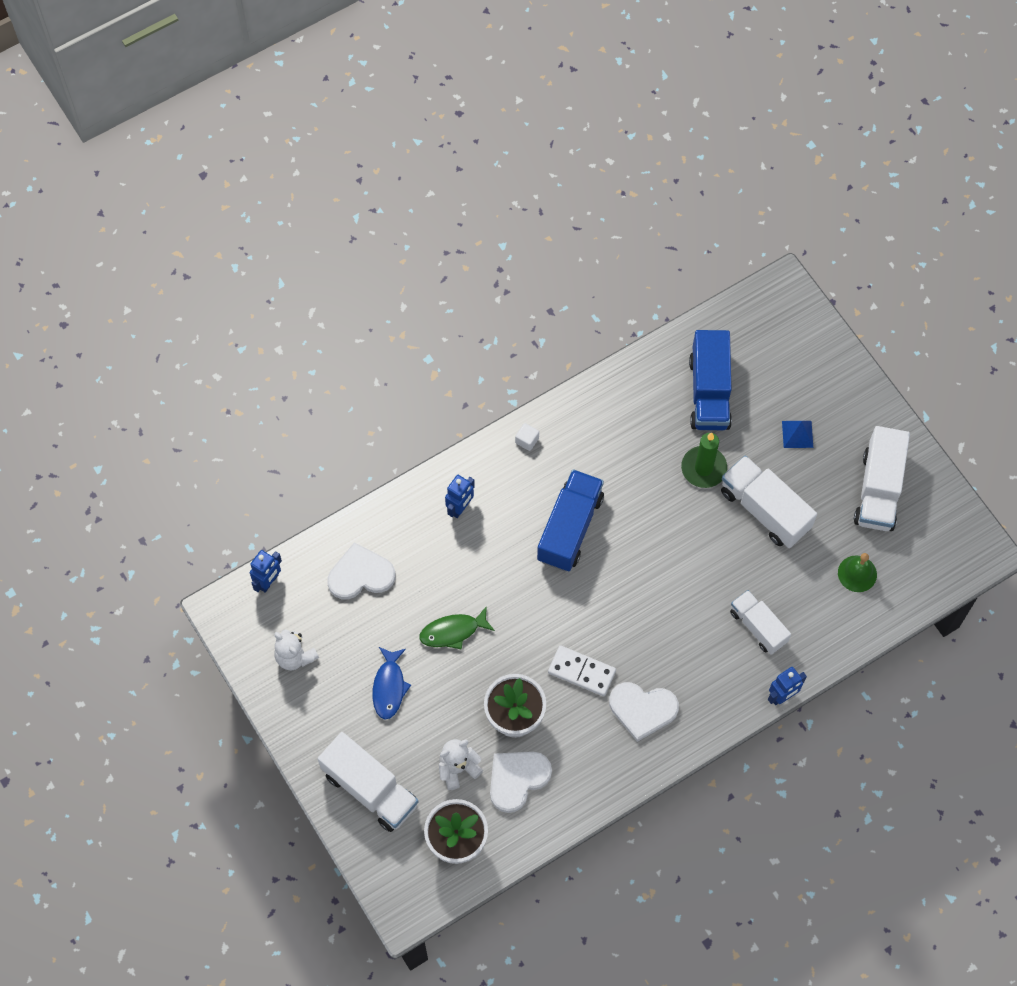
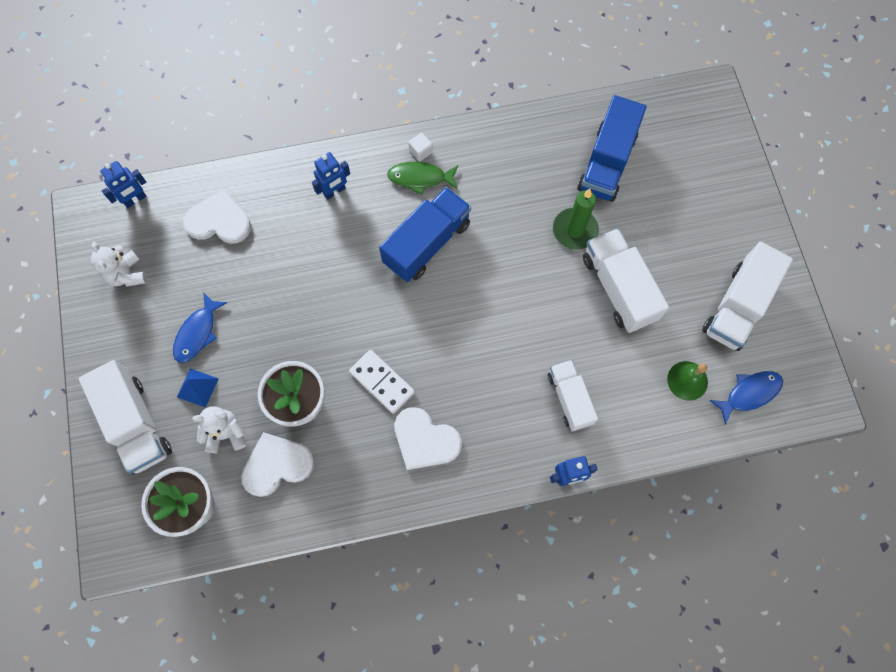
camera: 20 degrees right, 5 degrees up
green fish [419,606,495,650] -> green fish moved to [387,162,458,195]
blue pyramid [782,421,813,448] -> blue pyramid moved to [177,369,219,408]
none -> blue fish [709,371,783,425]

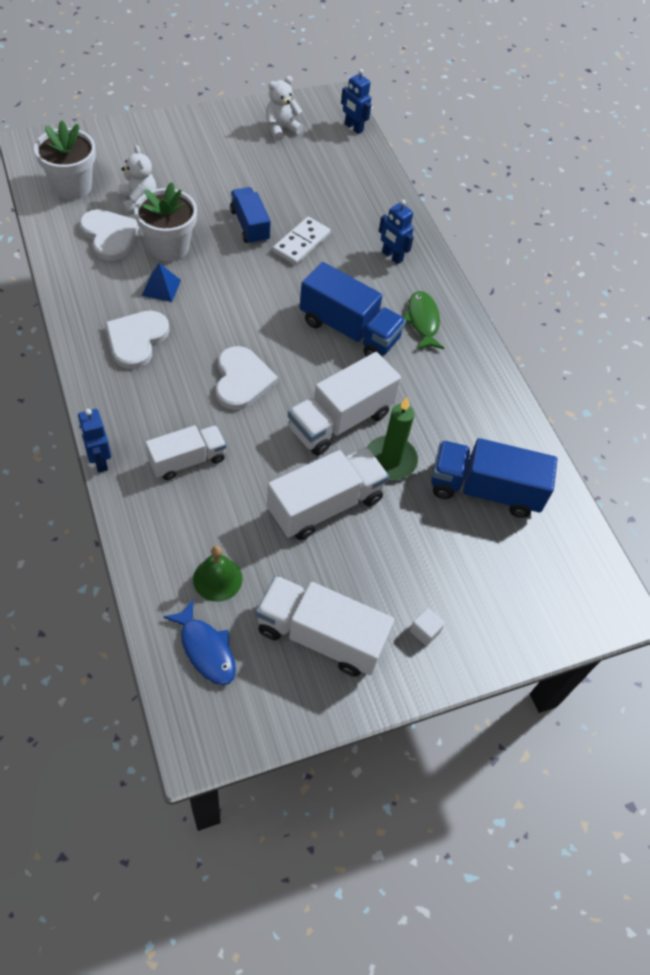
camera: 75 degrees right, 15 degrees down
white truck [79,360,172,474] -> white truck moved to [288,352,401,456]
blue fish [173,292,227,363] -> none
blue pyramid [177,369,219,408] -> blue pyramid moved to [142,263,181,302]
white heart [183,190,251,244] -> white heart moved to [216,346,278,410]
white domino [349,350,415,414] -> white domino moved to [273,217,331,265]
white cube [408,133,433,162] -> white cube moved to [410,608,445,646]
none -> blue truck [230,187,271,245]

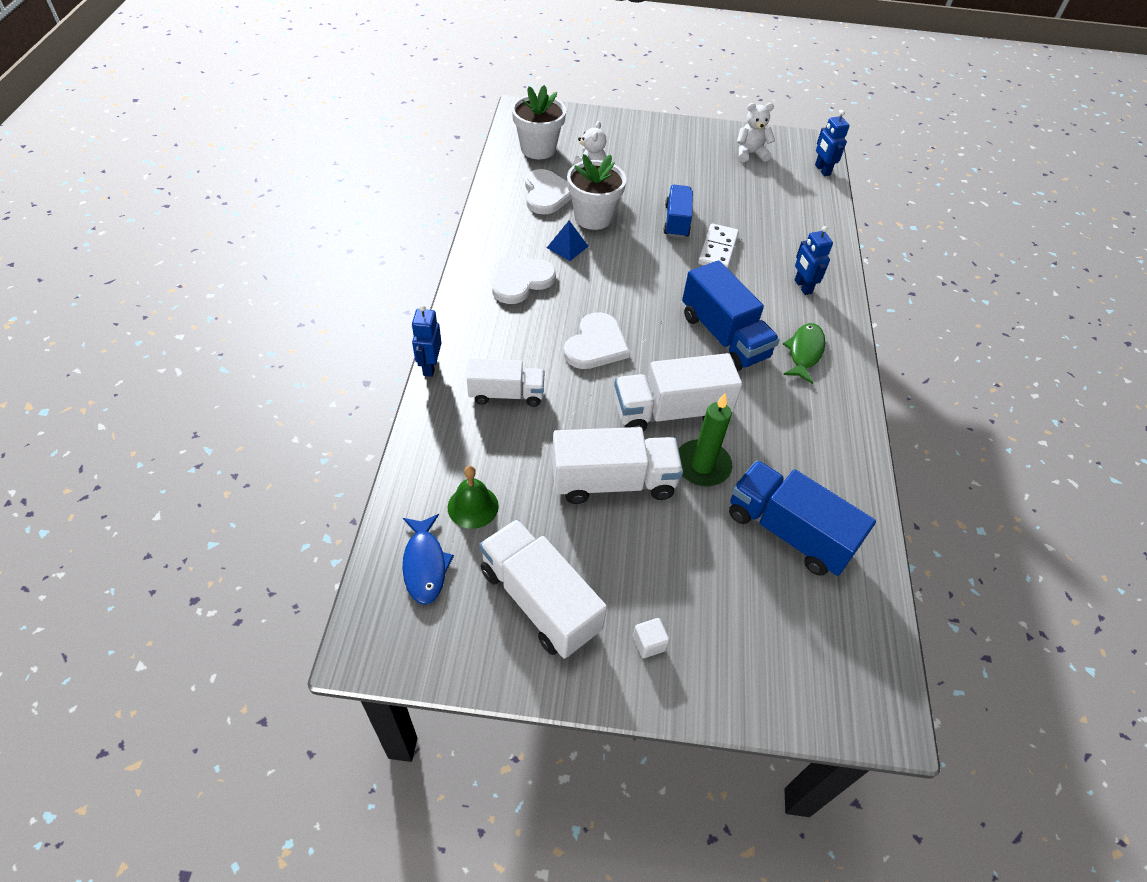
camera: 30 degrees right, 5 degrees down
white domino [273,217,331,265] -> white domino turned 45 degrees counterclockwise [698,223,739,269]

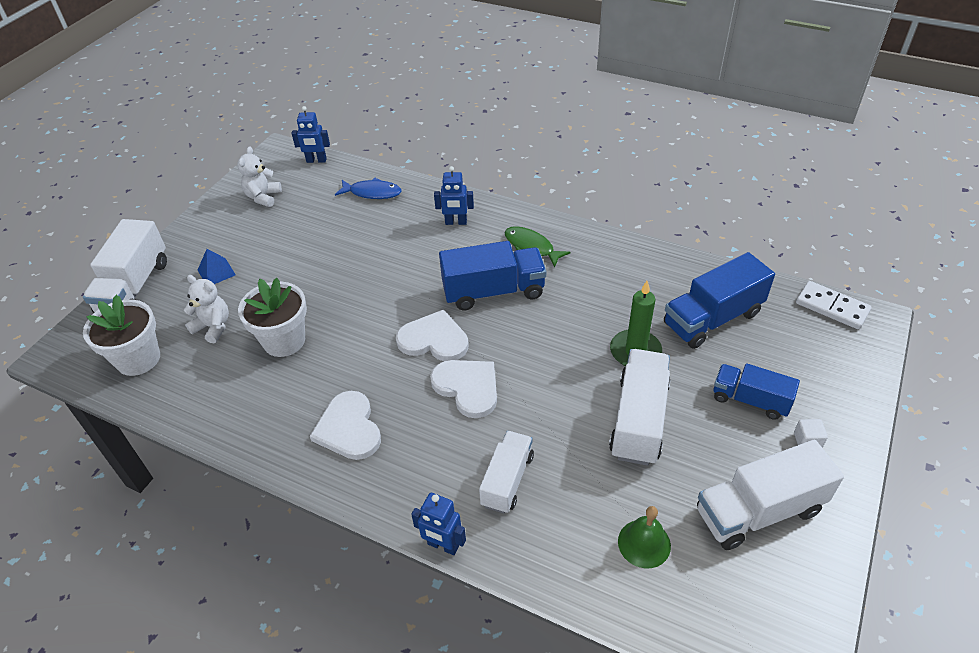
camera: 65 degrees left, 5 degrees down
blue fish [403,514,454,605] -> blue fish moved to [335,178,402,199]
white heart [525,169,572,215] -> white heart moved to [396,310,469,361]
blue pyramid [547,221,588,261] -> blue pyramid moved to [198,249,236,284]
white truck [614,353,742,432] -> white truck moved to [83,219,167,313]
blue truck [663,185,693,238] -> blue truck moved to [713,363,800,420]
white domino [698,223,739,269] -> white domino moved to [796,281,872,329]

